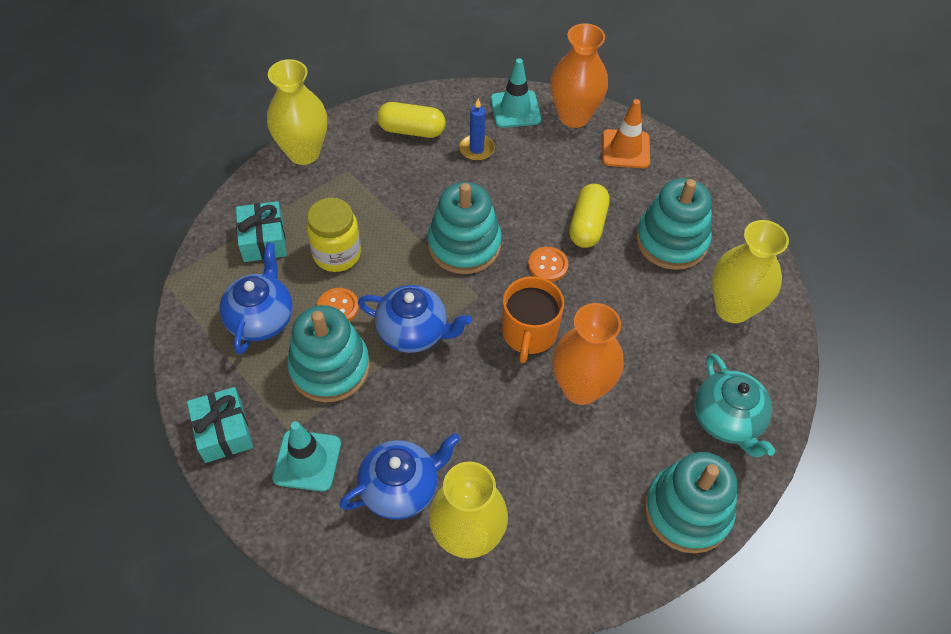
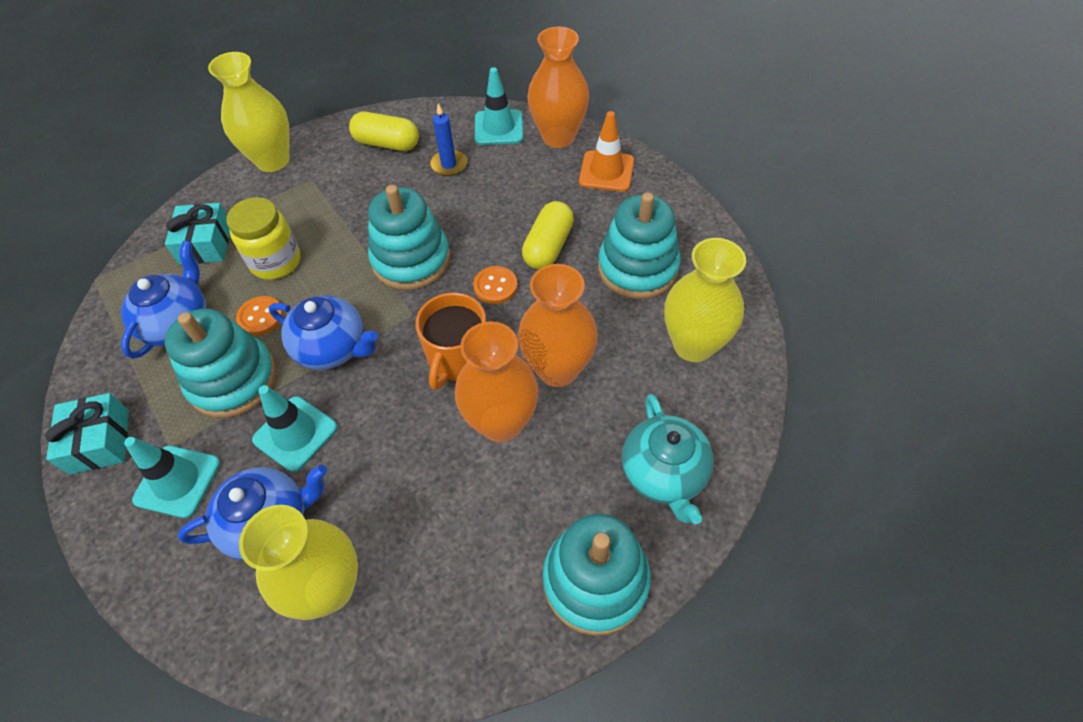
camera: 10 degrees right, 0 degrees up
none -> turquoise traffic cone [252,385,337,472]
none -> orange vase [518,264,598,387]

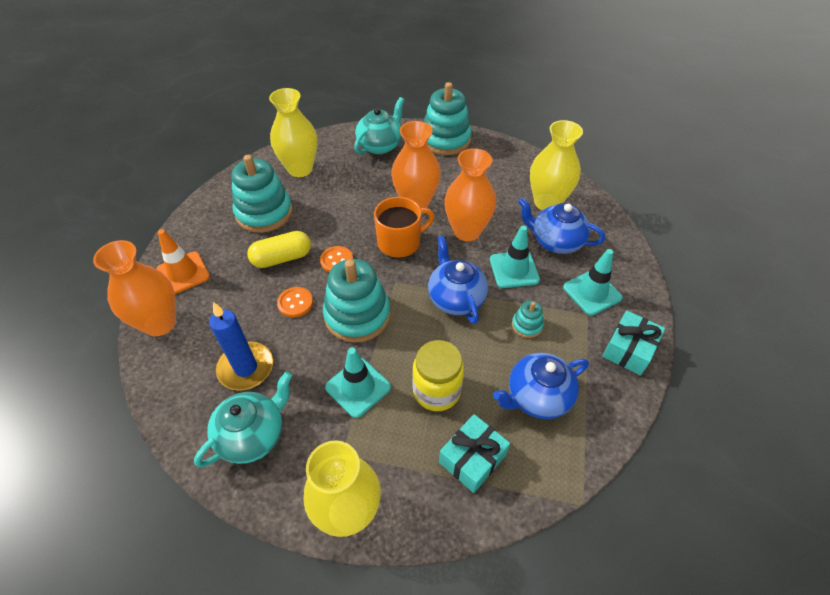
camera: 135 degrees left, 5 degrees down
turquoise stacking toy [165,308,277,418] -> turquoise stacking toy [512,300,544,338], size x0.46
orange button [236,296,283,335] -> orange button moved to [277,287,313,317]
yellow capsule [349,112,419,151] -> turquoise teapot [194,372,292,467]
blue candle [430,104,467,176] -> blue candle [209,302,273,391], size x1.52
turquoise traffic cone [475,67,523,145] -> turquoise traffic cone moved to [325,347,391,418]
orange vase [518,264,598,387] -> orange vase moved to [444,148,496,241]

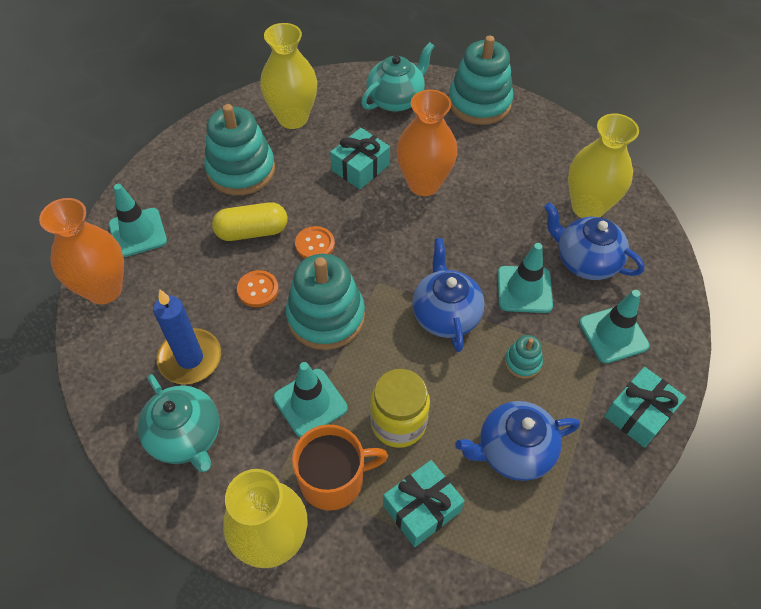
camera: 10 degrees right, 5 degrees up
orange traffic cone [156,229,210,294] -> turquoise traffic cone [109,184,167,258]
turquoise teapot [194,372,292,467] -> turquoise teapot turned 90 degrees clockwise [137,374,220,472]
orange mug [374,197,435,258] -> orange mug moved to [292,424,388,511]
orange vase [444,148,496,241] -> none
none -> turquoise gift [330,128,390,189]

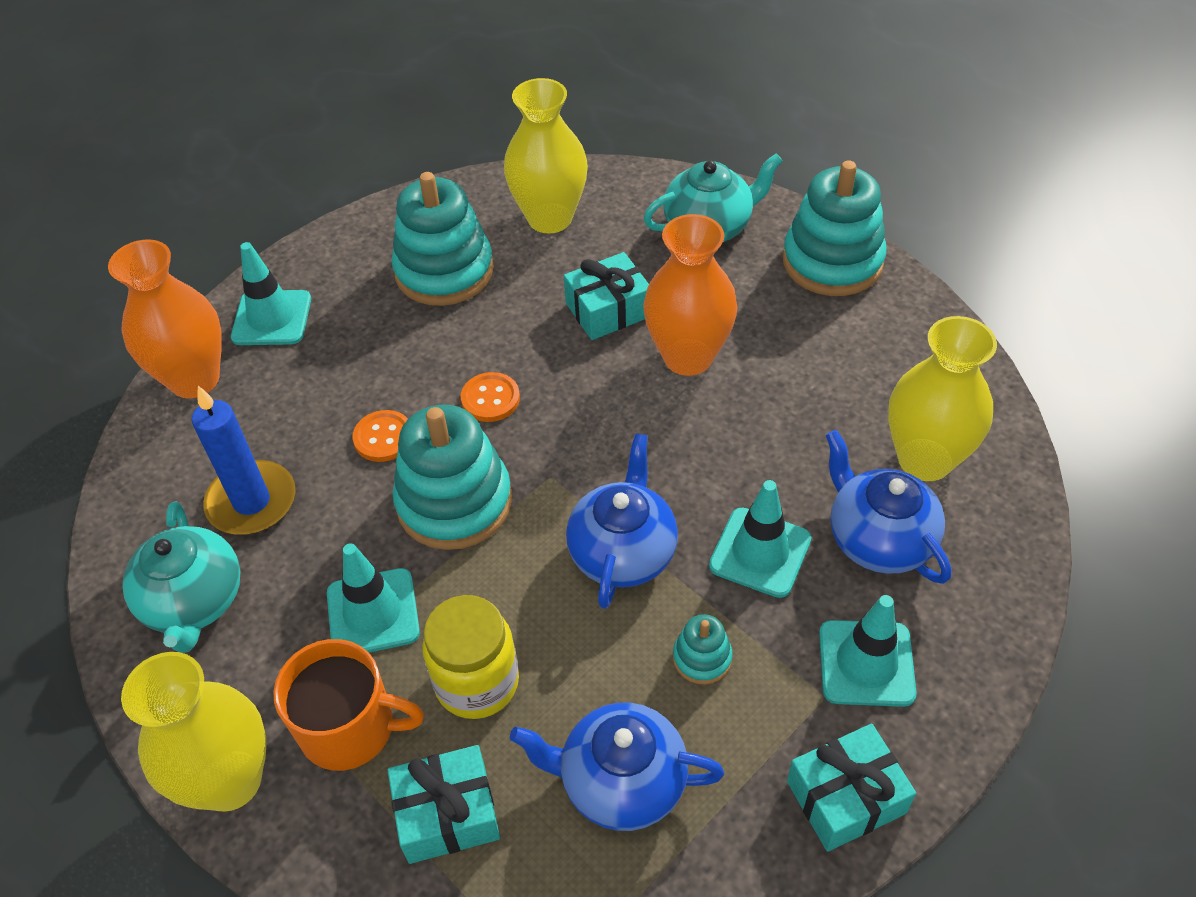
camera: 25 degrees right, 5 degrees down
yellow capsule [212,202,287,241] -> none

